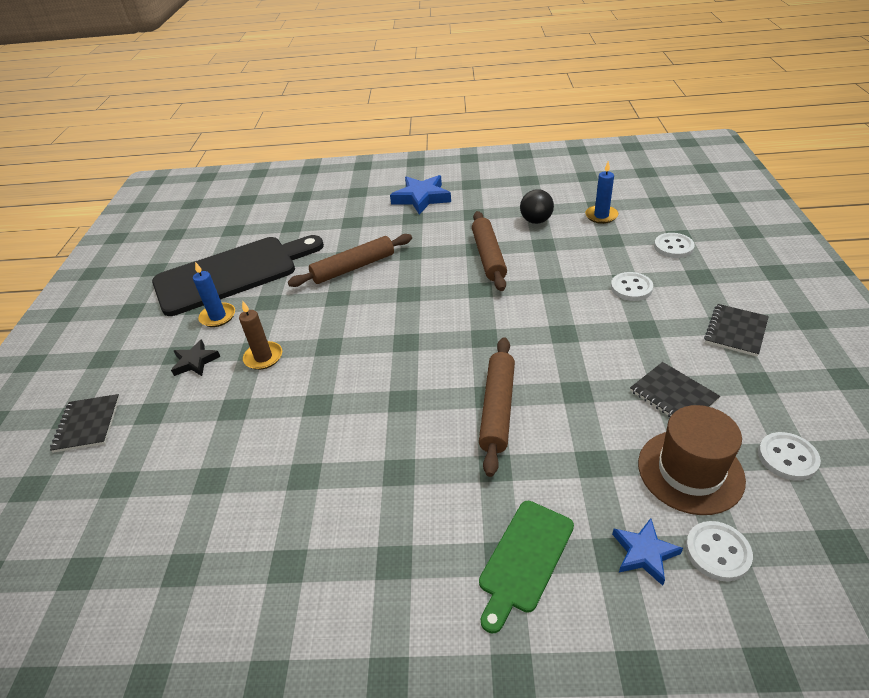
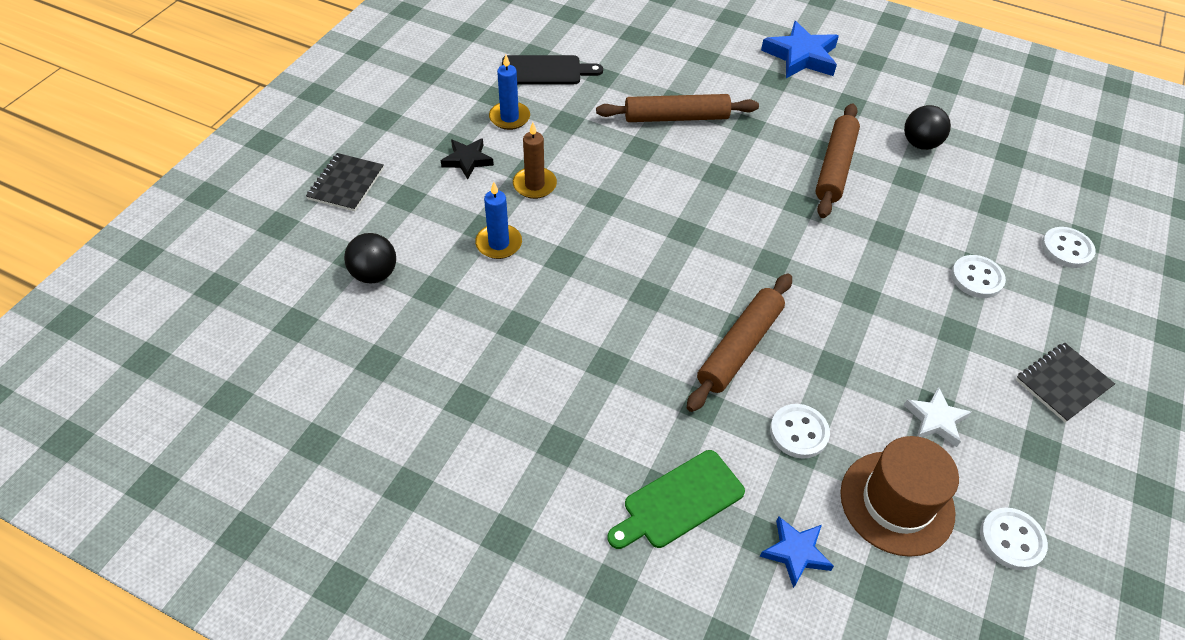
camera: 20 degrees right, 10 degrees up
black cutting board [152,235,324,316] -> black cutting board [502,55,603,84], size x0.51
blue candle [585,161,618,224] -> blue candle moved to [475,182,522,259]
black notebook [630,362,720,417] -> white star [904,387,971,447]
white button [686,521,753,581] -> white button moved to [770,404,830,459]
none -> black ball [344,233,396,283]

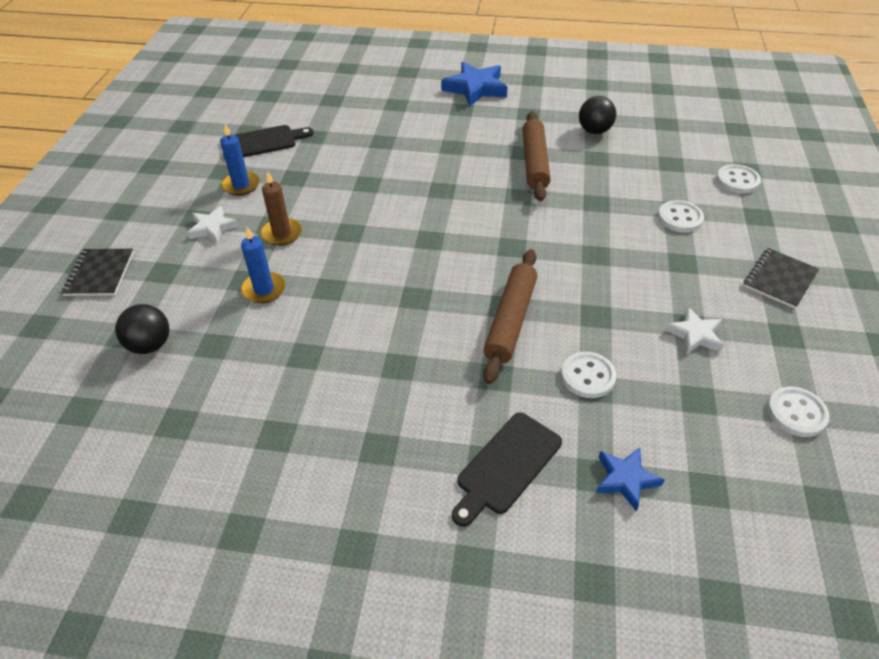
camera: 15 degrees left, 5 degrees down
black star [441,138,494,179] -> white star [187,206,239,244]
brown rolling pin [596,94,759,122] -> none
green cutting board [607,450,745,549] -> black cutting board [452,412,562,527]
brown hat [840,436,959,557] -> none

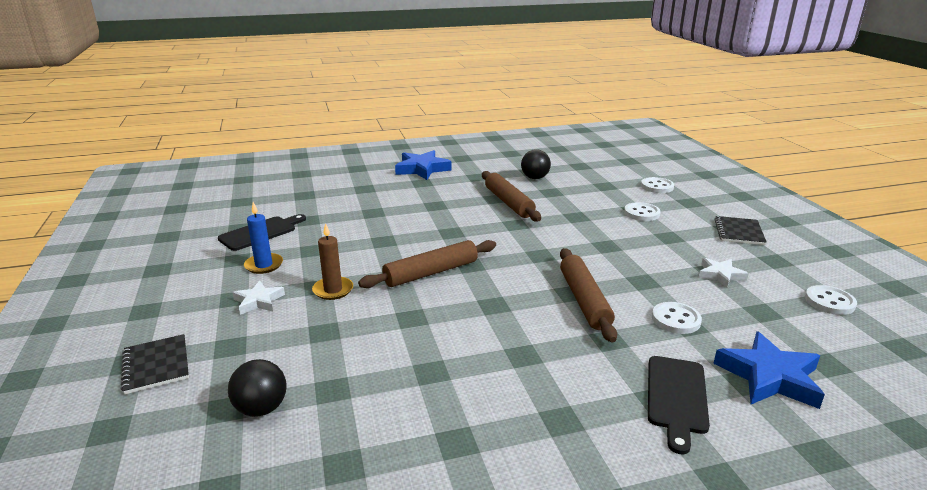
camera: 25 degrees left, 20 degrees down
blue candle [241,227,286,304] -> none
blue star [596,447,664,511] -> blue star [713,331,825,409], size x1.70
none -> brown rolling pin [358,240,496,288]

